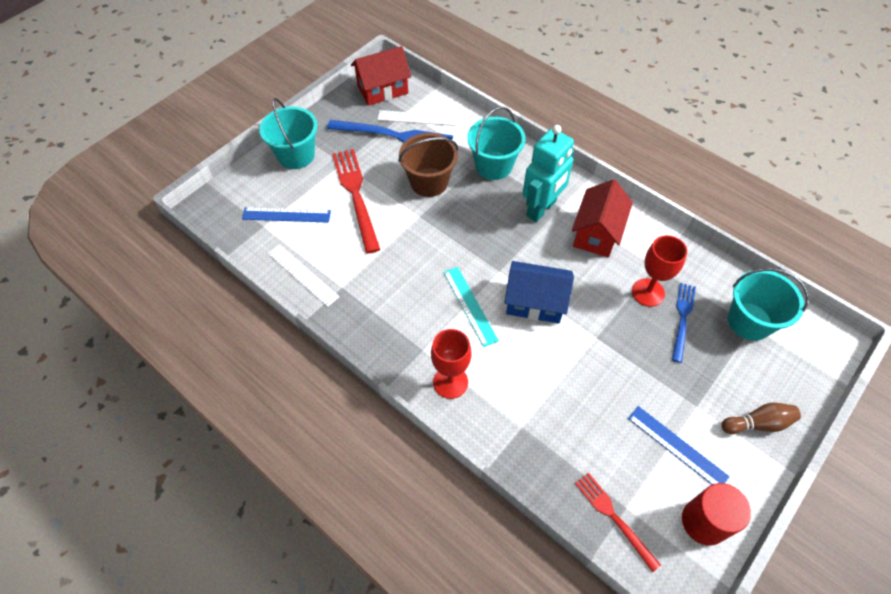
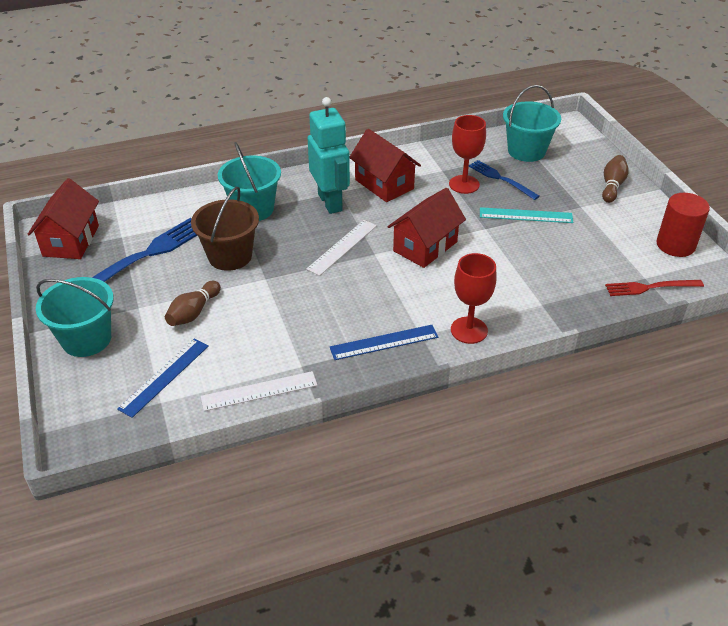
camera: 60 degrees left, 15 degrees down
red fork [332,149,380,254] -> brown bowling pin [165,281,221,326]
white ruler [378,110,457,126] -> white ruler moved to [306,220,377,276]
turquoise ruler [443,267,499,347] -> turquoise ruler moved to [480,207,573,223]
blue house [504,261,574,324] -> red house [388,188,466,268]
blue ruler [628,406,730,485] -> blue ruler moved to [330,325,438,360]

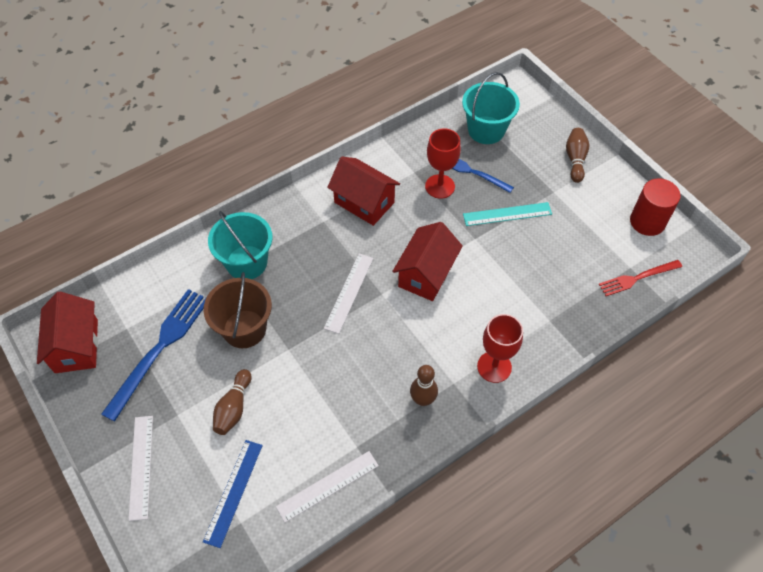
camera: 15 degrees left, 15 degrees up
turquoise bucket [36,277,114,357] -> white ruler [129,416,153,521]
turquoise robot [308,97,350,214] -> none
blue ruler [330,325,438,360] -> brown bowling pin [410,365,438,406]

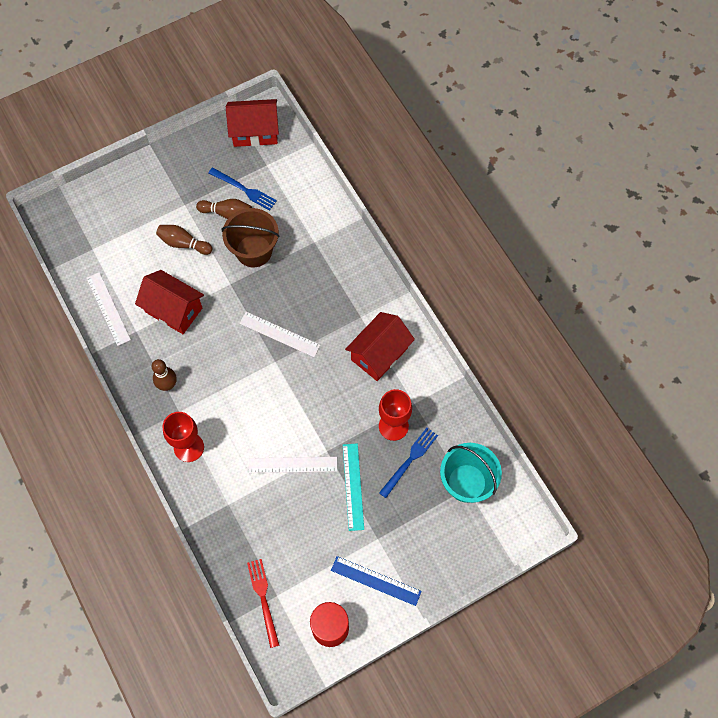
camera: 95 degrees right, 10 degrees up
blue fork [101,289,206,422] -> blue fork [208,167,277,211], size x0.61
white ruler [129,416,153,521] -> white ruler moved to [249,457,337,473]
blue ruler [203,440,263,548] -> blue ruler moved to [331,556,422,606]
turquoise bucket [208,211,272,279] -> none
red house [392,222,463,301] -> red house moved to [135,270,204,334]
brown bowling pin [566,128,589,183] -> brown bowling pin moved to [196,199,252,219]

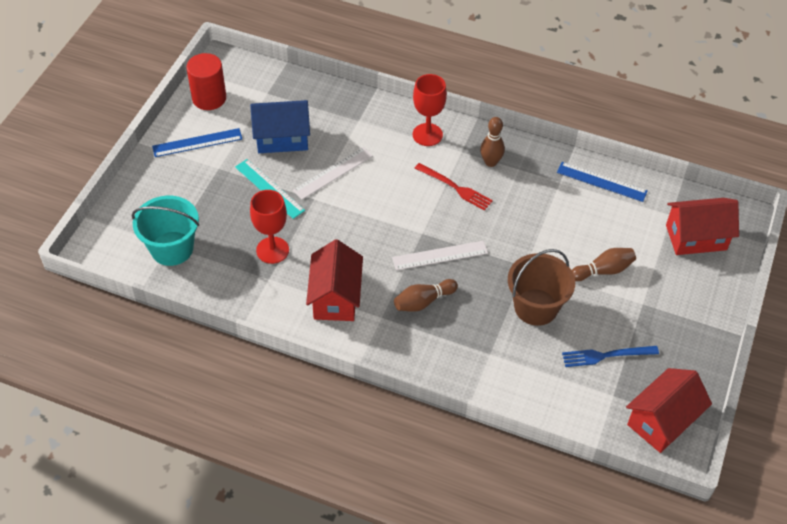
camera: 140 degrees right, 15 degrees down
white ruler [86,272,131,346] -> blue ruler [557,162,648,202]
red house [135,270,204,334] -> red house moved to [666,198,739,255]
brown bowling pin [196,199,252,219] -> brown bowling pin moved to [394,279,458,312]
red fork [247,559,280,648] -> red fork moved to [415,163,493,211]
blue fork [379,428,438,498] -> none
none -> blue house [250,100,310,153]

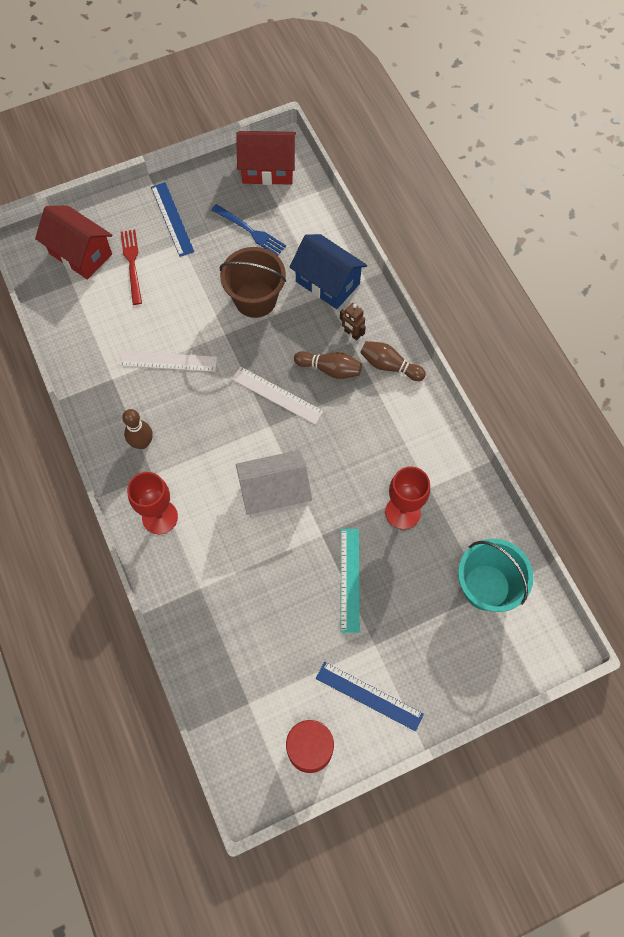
camera: 135 degrees left, 15 degrees up
blue house [250,100,310,153] -> blue house moved to [289,234,367,309]
white ruler [293,147,373,200] -> white ruler moved to [119,351,217,372]
red house [306,239,363,321] -> none
red fork [415,163,493,211] -> red fork moved to [121,229,142,305]
blue ruler [557,162,648,202] -> blue ruler moved to [151,182,195,257]
brown bowling pin [572,248,636,281] -> brown bowling pin moved to [360,341,426,381]
none -> white house [236,450,312,518]
none -> brown robot [340,303,366,340]

